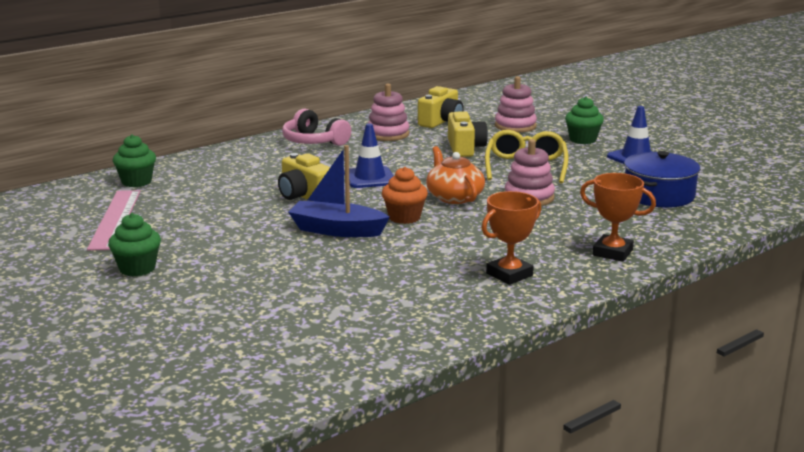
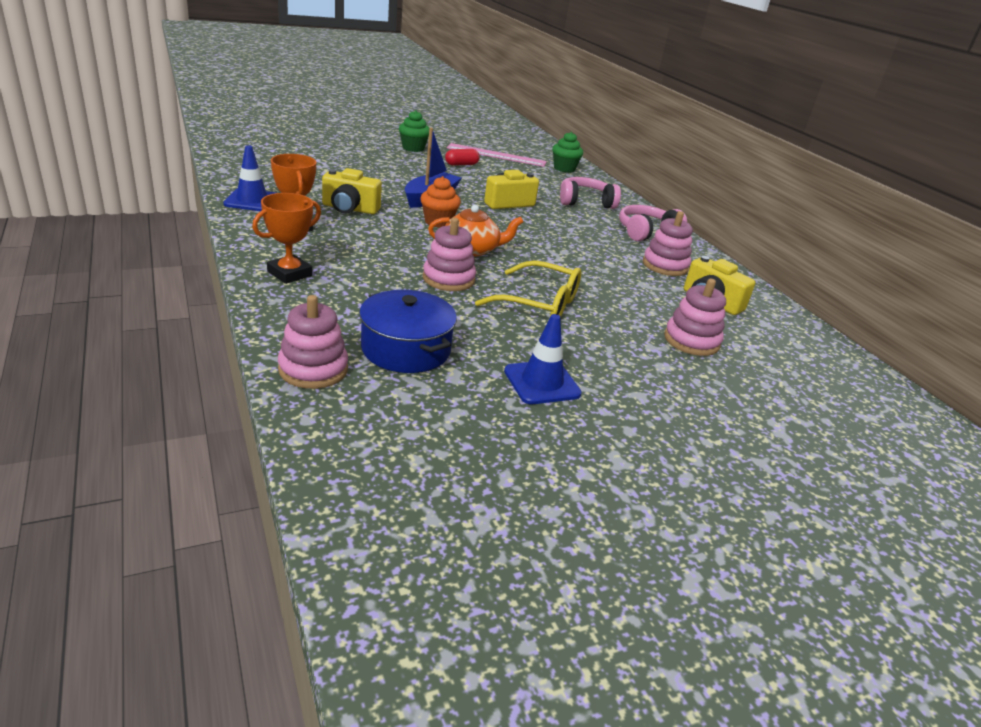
camera: 100 degrees right, 10 degrees up
blue traffic cone [344,123,394,188] -> blue traffic cone moved to [223,145,276,211]
yellow camera [448,111,488,157] -> yellow camera moved to [322,168,382,214]
green cupcake [565,97,604,144] -> none
none -> pink stacking toy [278,295,348,389]
none -> red capsule [445,149,480,166]
none -> pink headphones [560,177,621,209]

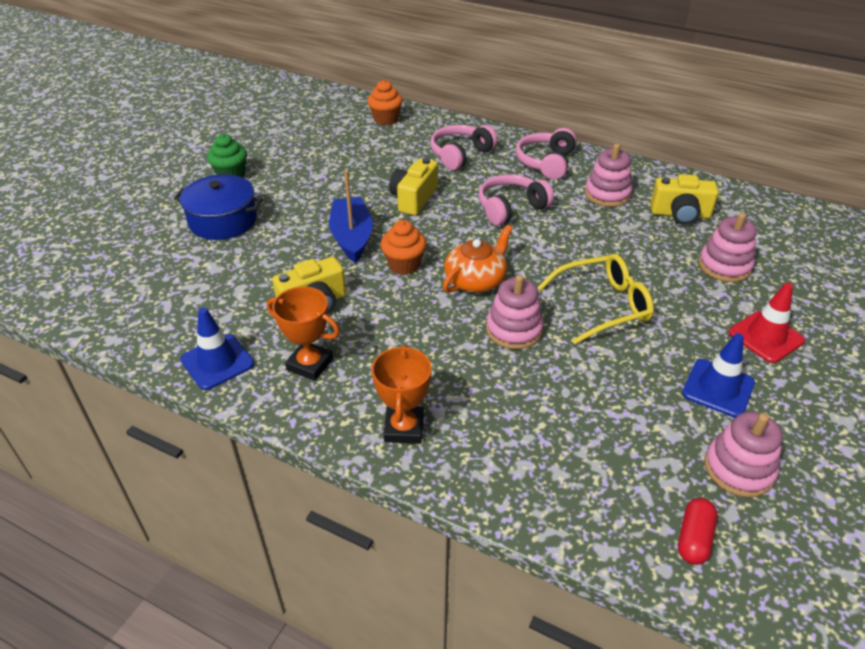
camera: 35 degrees left, 10 degrees up
pink stacking toy [278,295,348,389] -> pink stacking toy moved to [705,412,783,497]
blue pot [359,290,457,373] -> blue pot moved to [174,174,263,240]
red capsule [445,149,480,166] -> red capsule moved to [678,498,717,565]
pink ruler [447,143,547,167] -> none
green cupcake [552,132,583,173] -> orange cupcake [367,80,403,125]
none -> pink headphones [479,174,554,226]
none -> red traffic cone [729,283,805,363]

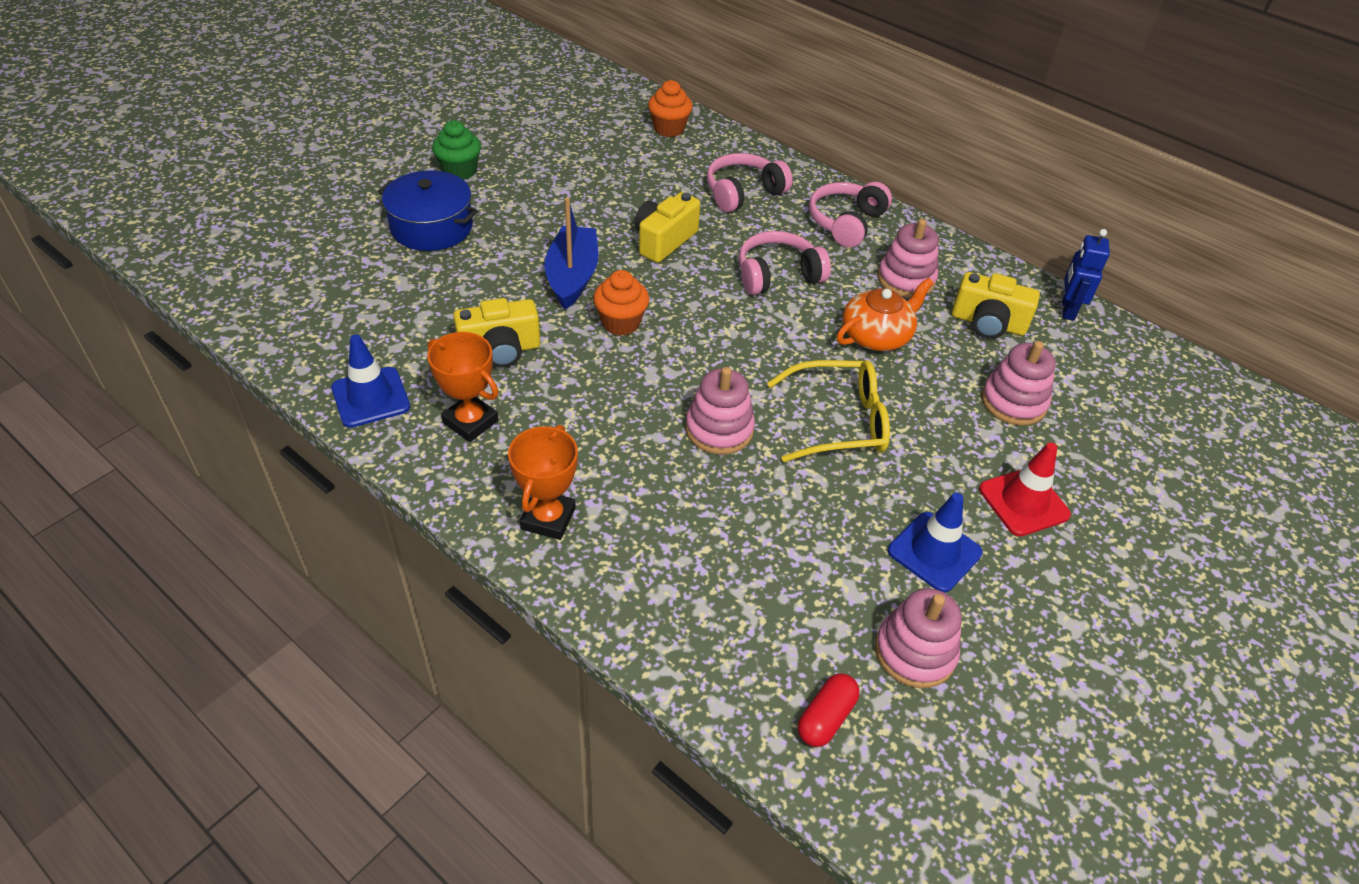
camera: 10 degrees right, 5 degrees up
orange teapot [443,225,513,293] -> orange teapot moved to [837,278,933,351]
none -> blue robot [1063,229,1110,321]

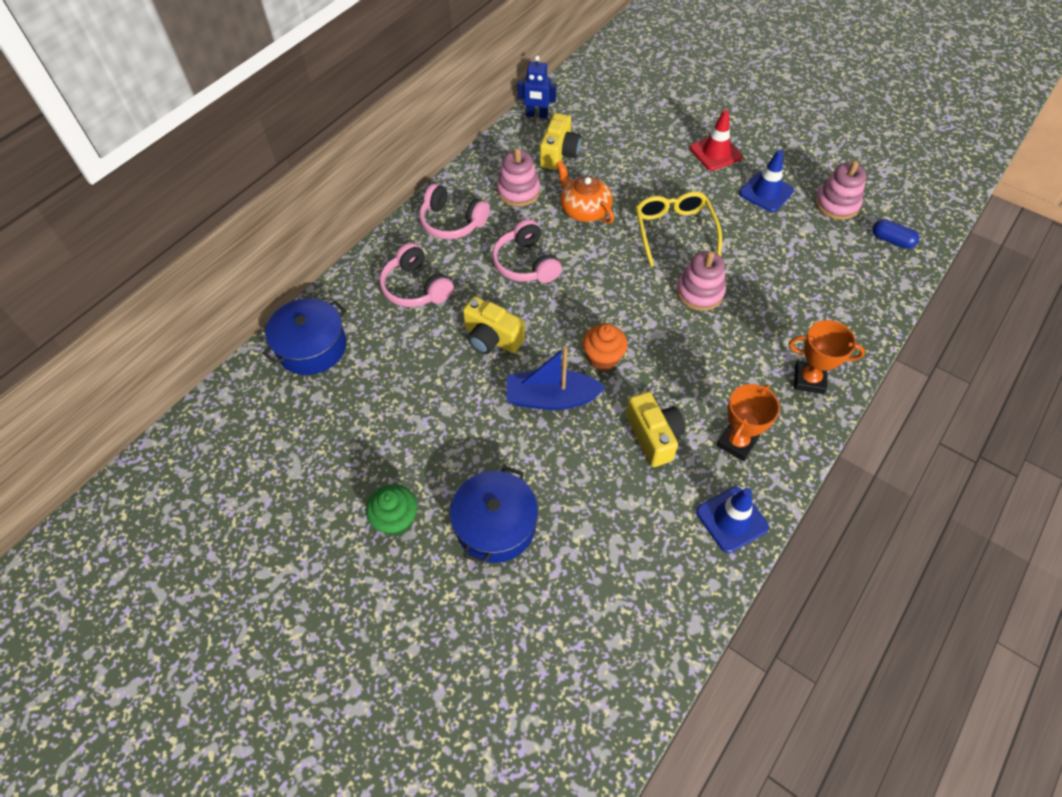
camera: 90 degrees left, 10 degrees up
orange cupcake [648,80,693,137] -> blue pot [262,298,347,375]
red capsule [798,673,859,747] -> blue capsule [873,219,919,249]
pink stacking toy [982,341,1056,425] -> none

